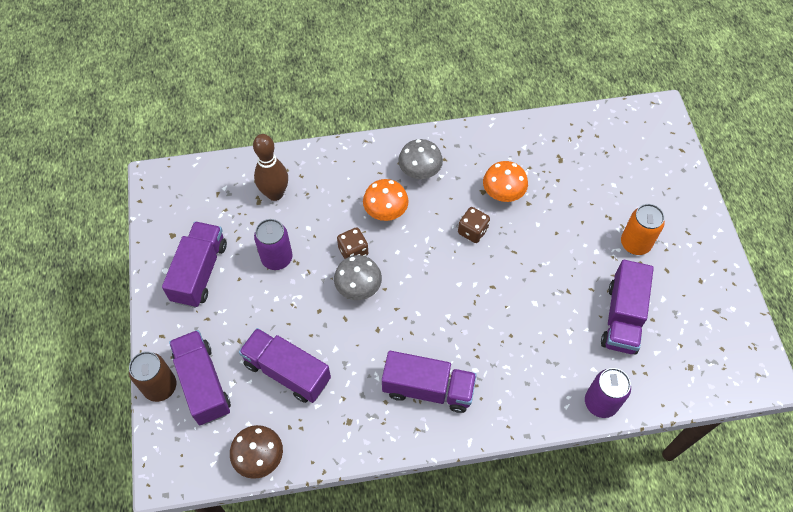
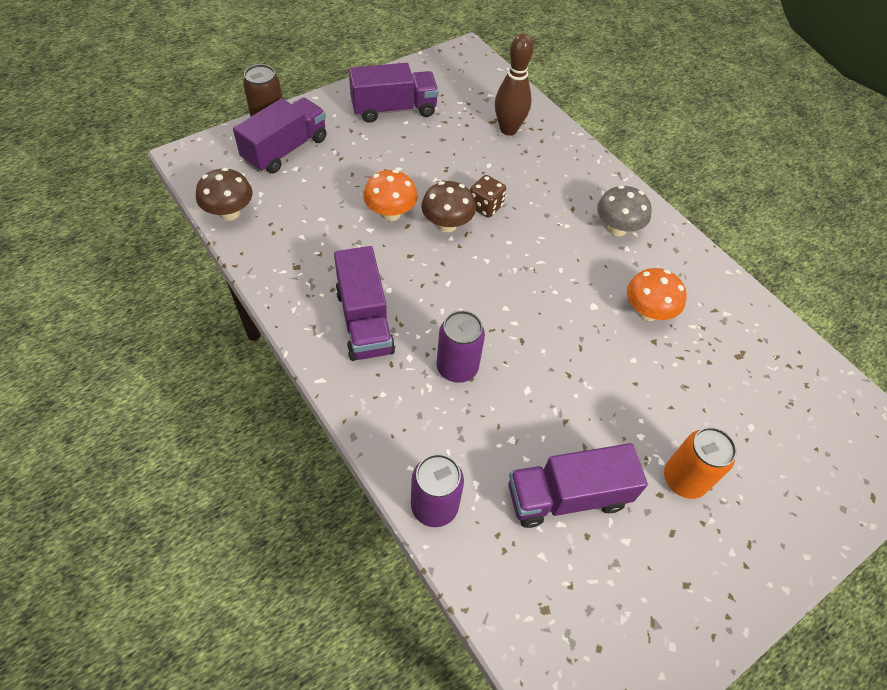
camera: 60 degrees right, 5 degrees down
purple truck [239,328,331,403] -> none
purple can [254,219,292,270] -> purple can moved to [437,310,485,383]
grey mushroom [334,255,382,300] -> brown mushroom [421,181,476,232]
orange mushroom [363,179,409,221] -> orange mushroom moved to [363,170,418,221]
brown dice [458,207,490,243] -> none

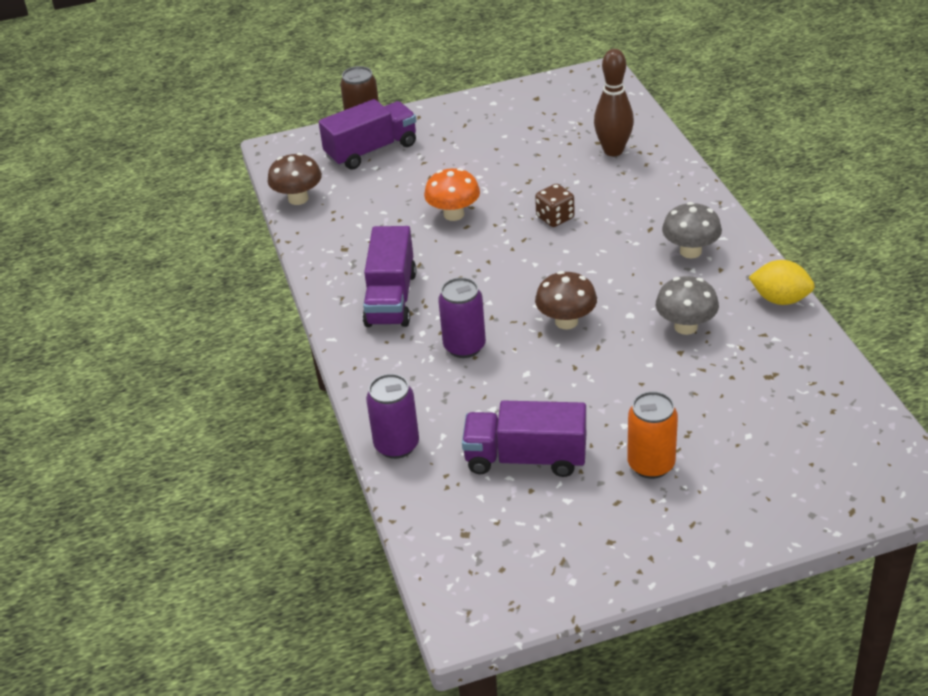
camera: 25 degrees right, 15 degrees down
purple truck [349,63,439,123] -> none
brown mushroom [421,181,476,232] -> brown mushroom moved to [535,271,597,330]
orange mushroom [627,268,687,321] -> grey mushroom [656,276,719,335]
none -> yellow lemon [749,260,815,305]

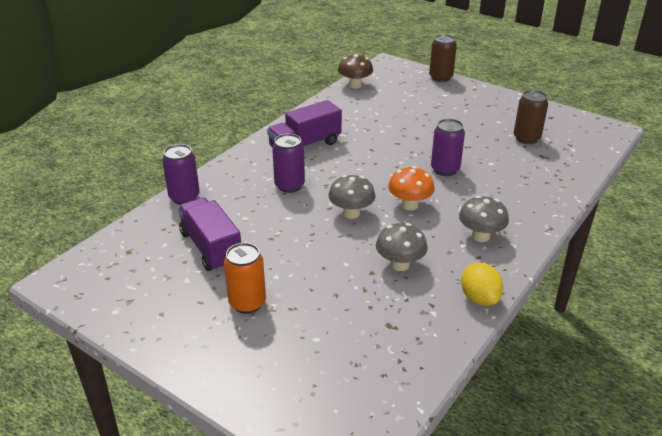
camera: 50 degrees right, 5 degrees down
purple truck [319,99,416,170] -> none
orange mushroom [424,168,480,221] -> orange mushroom moved to [388,166,435,210]
brown dice [535,184,574,227] -> purple can [431,119,465,176]
brown mushroom [535,271,597,330] -> grey mushroom [328,175,375,219]
brown bowling pin [594,49,634,156] -> none
none -> brown can [514,90,548,144]

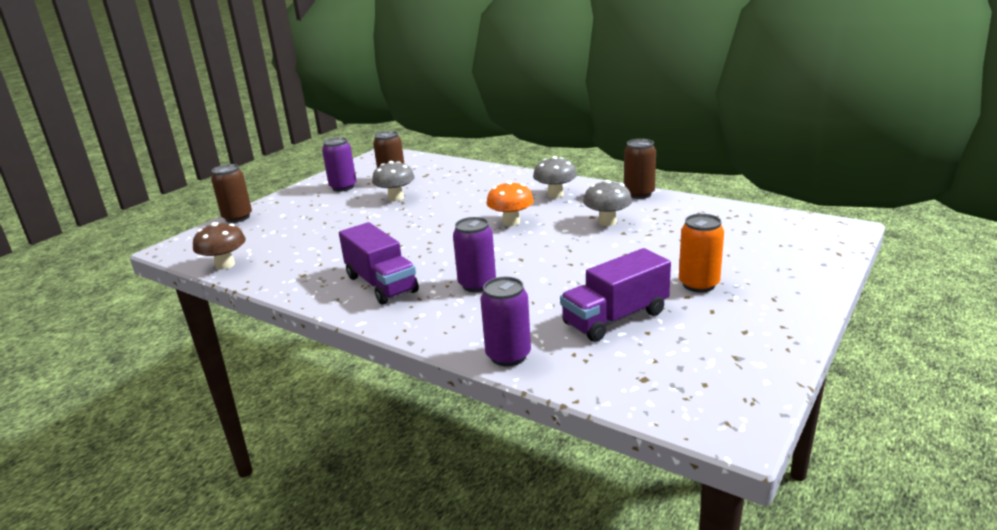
camera: 90 degrees left, 10 degrees down
grey mushroom [328,175,375,219] -> grey mushroom moved to [372,161,415,201]
purple can [431,119,465,176] -> purple can moved to [322,137,356,192]
yellow lemon [461,263,503,306] -> brown can [624,139,656,199]

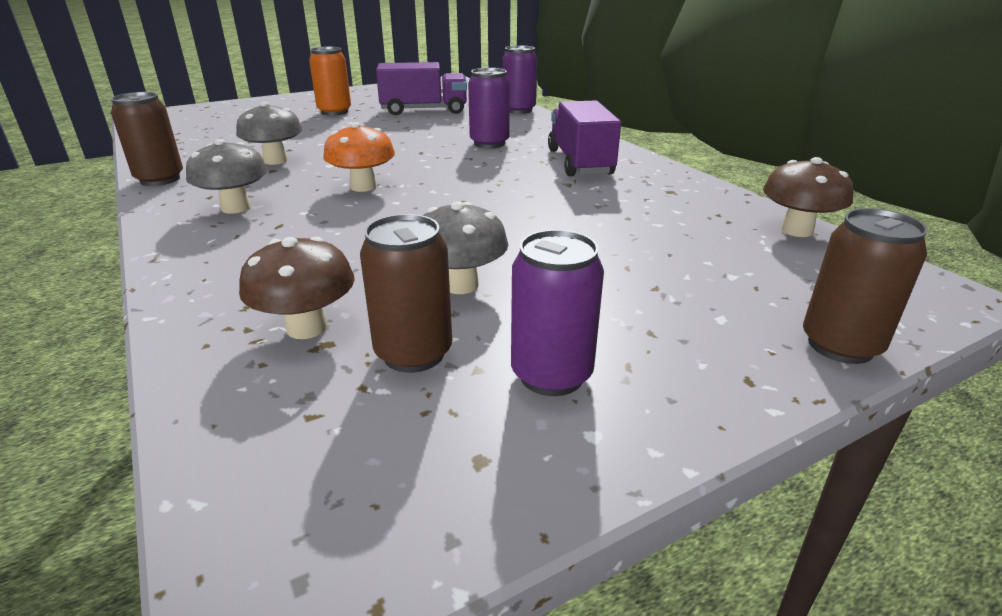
camera: 155 degrees left, 5 degrees up
none -> brown mushroom [239,237,354,339]

